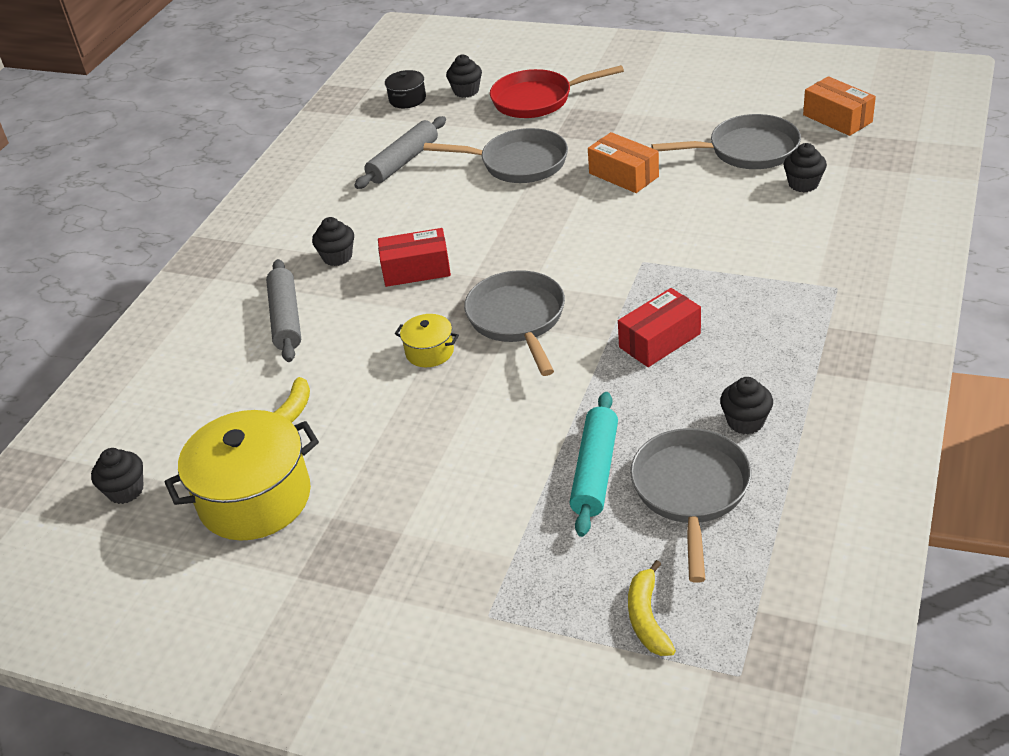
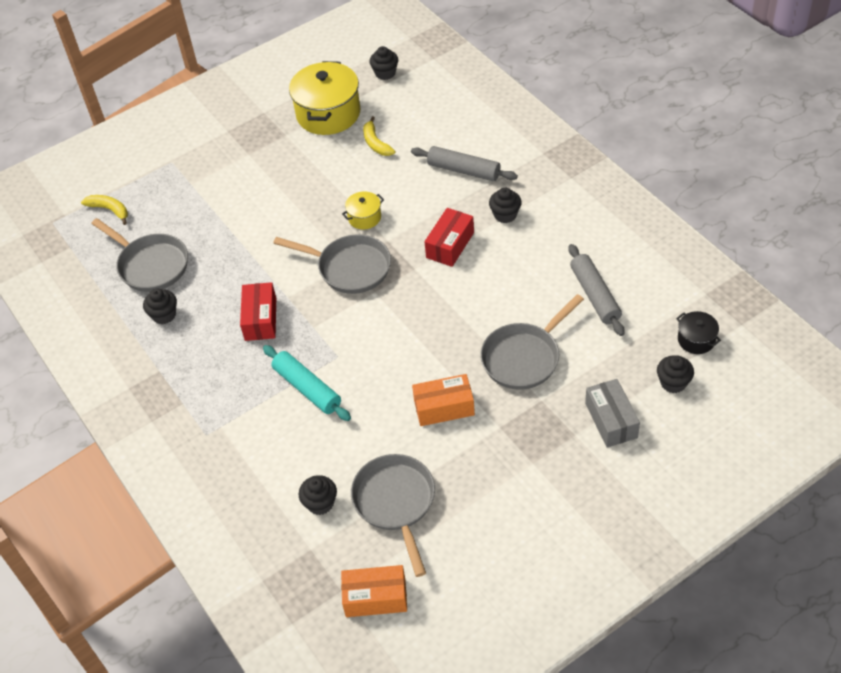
camera: 125 degrees right, 10 degrees up
red pan [490,65,624,118] -> grey box [585,379,640,448]
turquoise rolling pin [570,392,618,537] -> turquoise rolling pin moved to [263,345,351,421]
grey pan [651,114,801,169] -> grey pan turned 135 degrees clockwise [351,454,435,577]

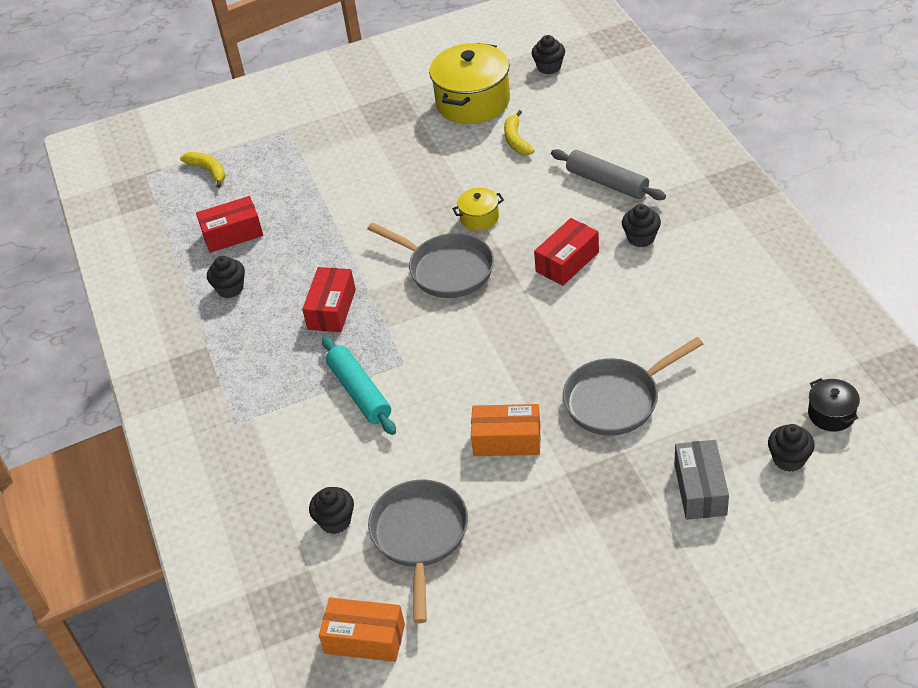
camera: 15 degrees right, 5 degrees down
grey pan [91,218,188,292] -> red box [196,196,263,253]
grey rolling pin [568,244,625,336] -> none

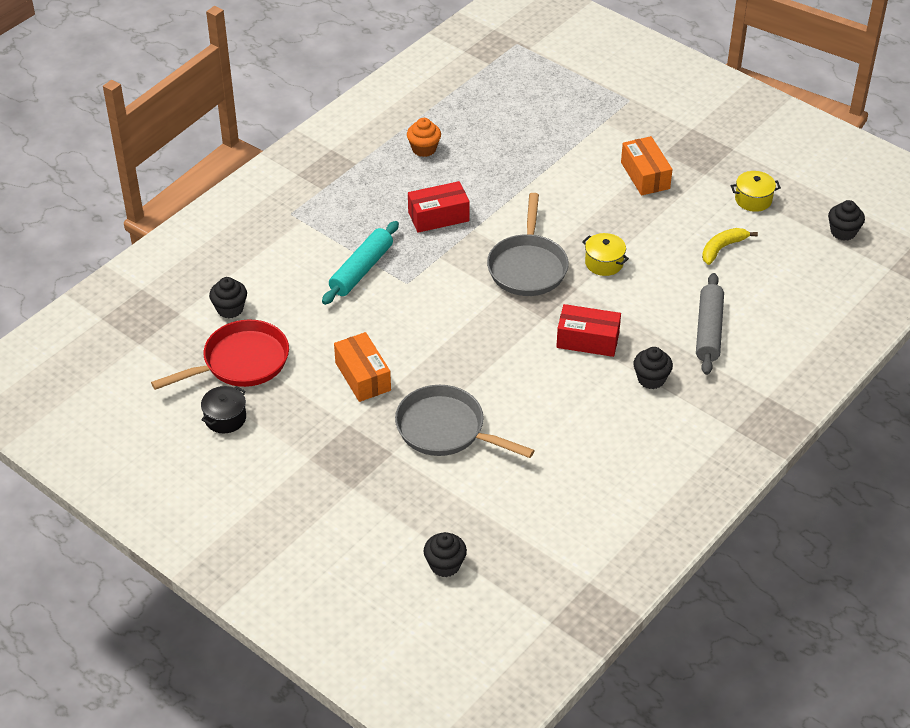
camera: 55 degrees right, 0 degrees up
yellow banana [180,152,226,188] -> none
red box [196,196,263,253] -> none
black cupcake [207,256,245,298] -> orange cupcake [407,118,441,157]
orange box [319,598,405,662] -> orange box moved to [621,136,673,195]
grey pan [368,480,468,624] -> red pan [151,320,289,390]
yellow pot [429,43,510,124] -> yellow pot [731,171,781,212], size x0.48
grey box [674,440,729,520] -> none
black pot [808,378,860,432] -> black pot moved to [201,386,246,433]

